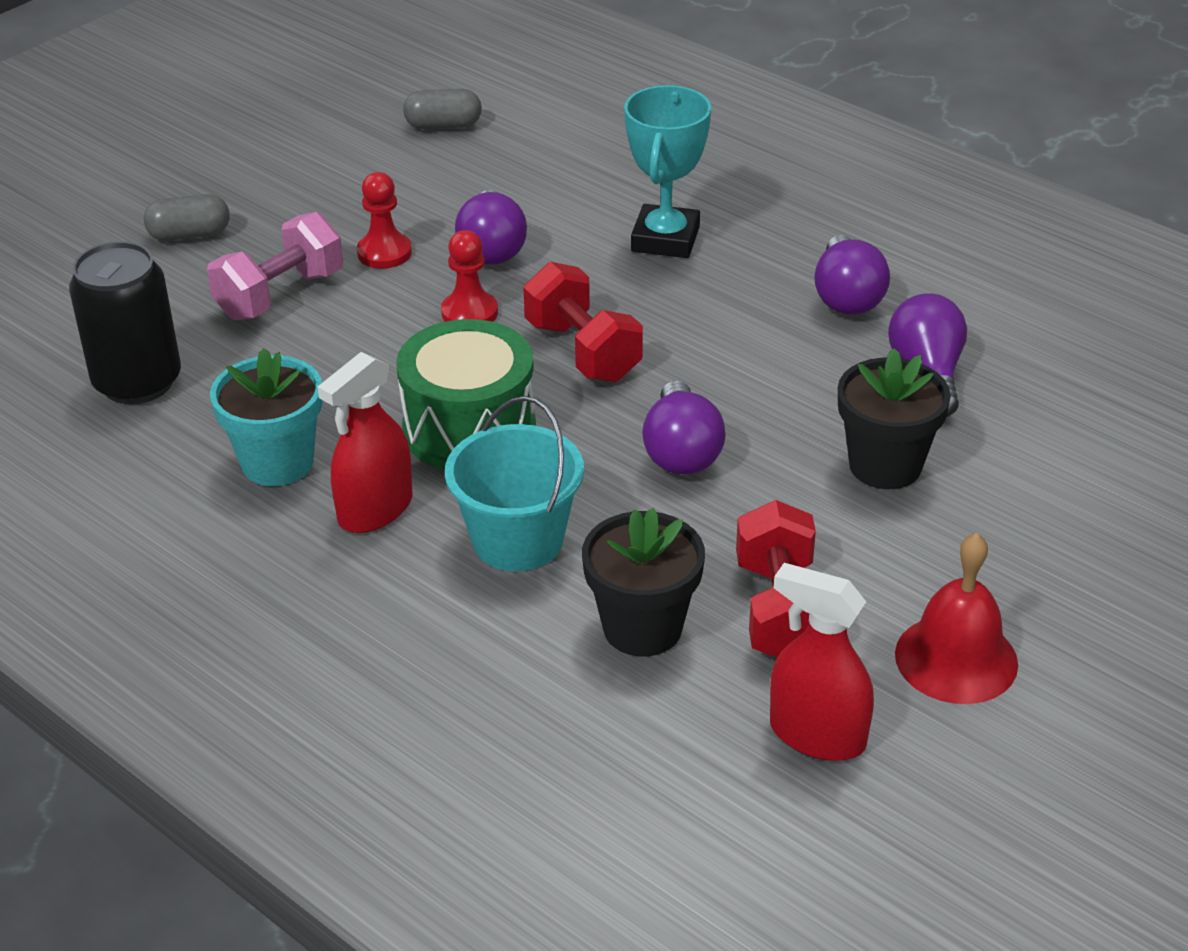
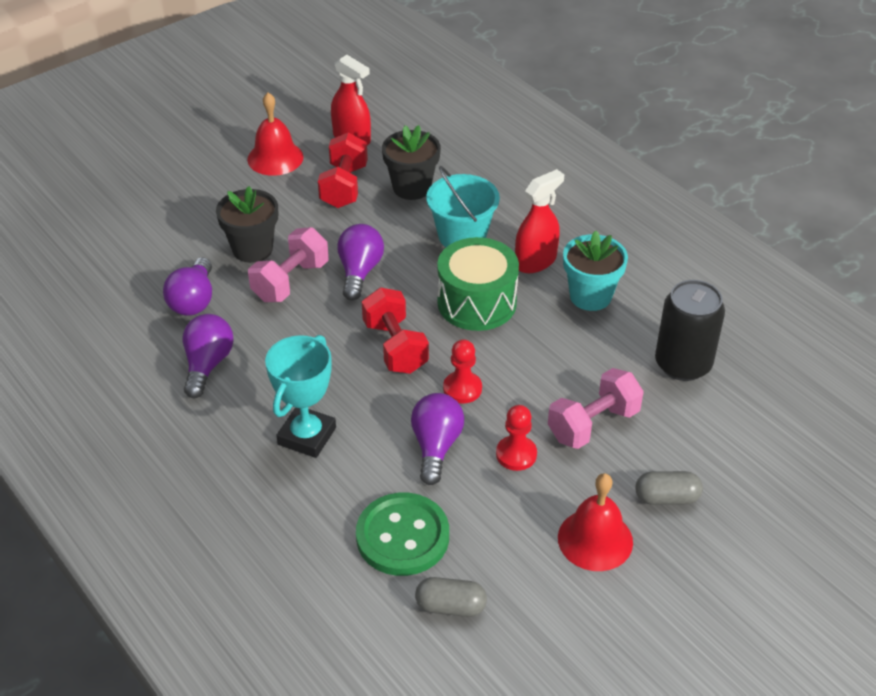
camera: 170 degrees left, 5 degrees up
none -> pink dumbbell [248,227,329,302]
none -> green button [356,493,449,576]
none -> red bell [558,473,633,571]

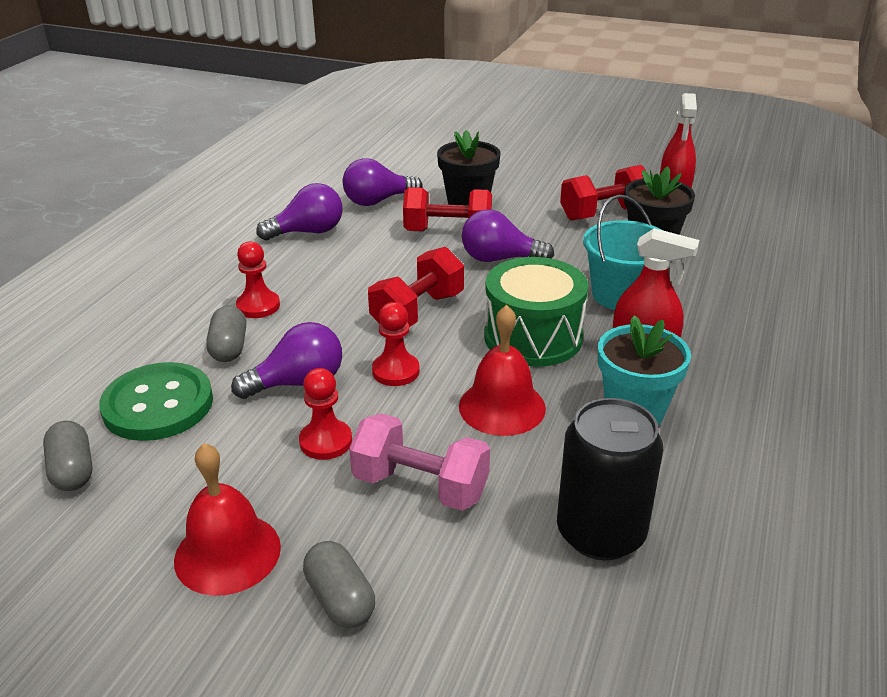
camera: 60 degrees right, 10 degrees down
red bell [247,93,304,176] -> red bell moved to [459,305,546,436]
pink dumbbell [248,227,329,302] -> red dumbbell [403,187,492,231]
turquoise trophy [265,335,336,458] -> red pawn [236,241,280,318]
purple light bulb [337,224,384,301] -> purple light bulb turned 150 degrees counterclockwise [462,209,554,262]
none -> grey capsule [206,306,246,362]

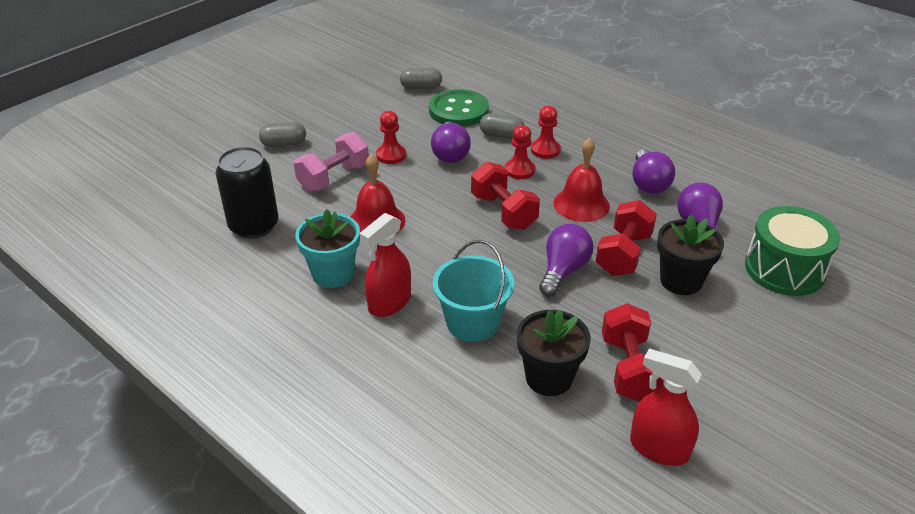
camera: 110 degrees right, 5 degrees up
red bell [174,443,281,596] -> red bell moved to [554,138,610,222]
red pawn [372,302,420,386] -> red pawn moved to [505,125,535,179]
green drum [484,257,588,367] -> green drum moved to [745,206,840,296]

